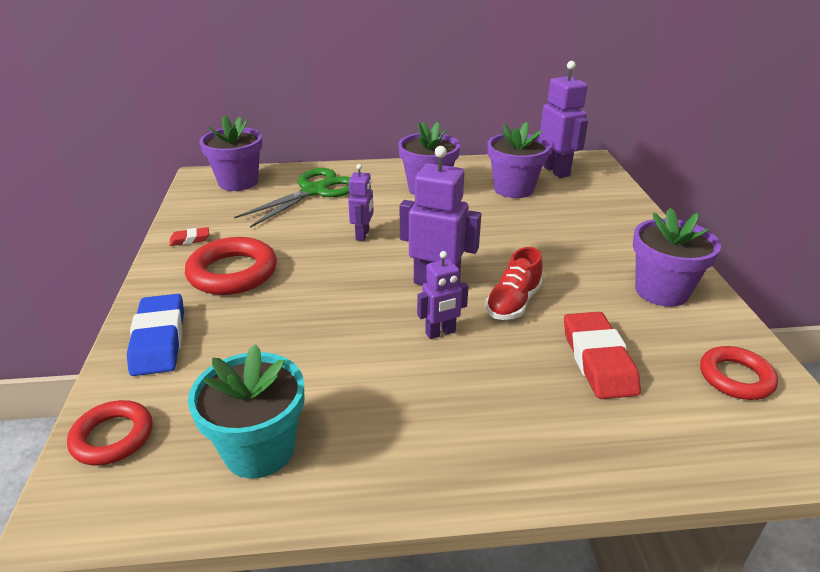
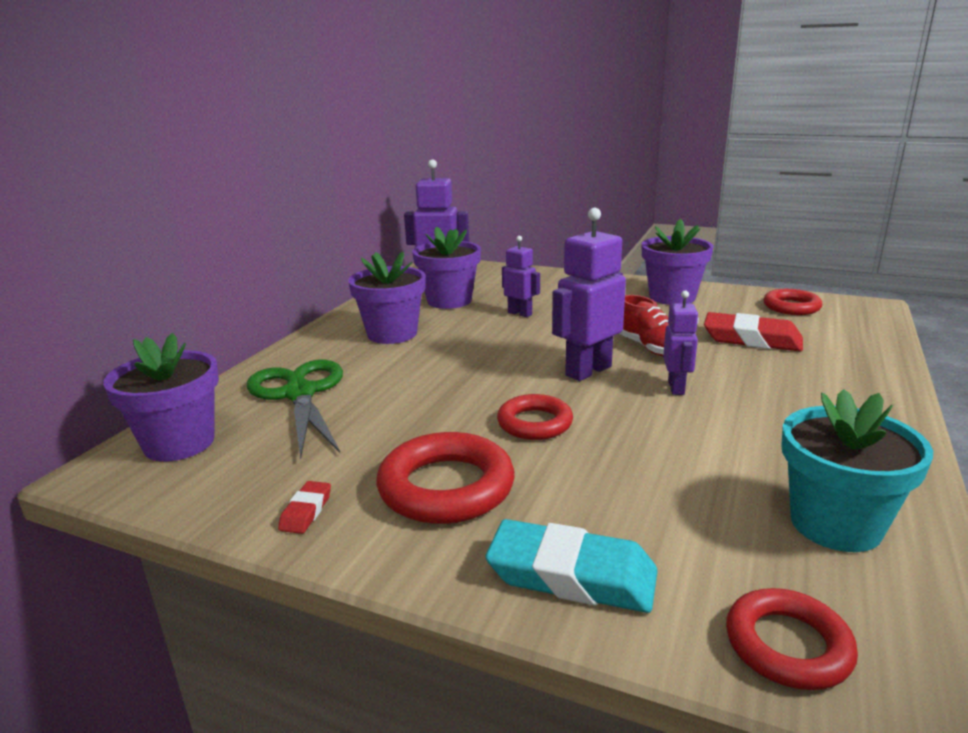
camera: 60 degrees left, 10 degrees down
blue eraser [127,294,184,376] -> turquoise eraser [486,519,658,613]
purple robot [348,164,374,241] -> purple robot moved to [502,236,540,317]
none -> red ring [497,394,573,440]

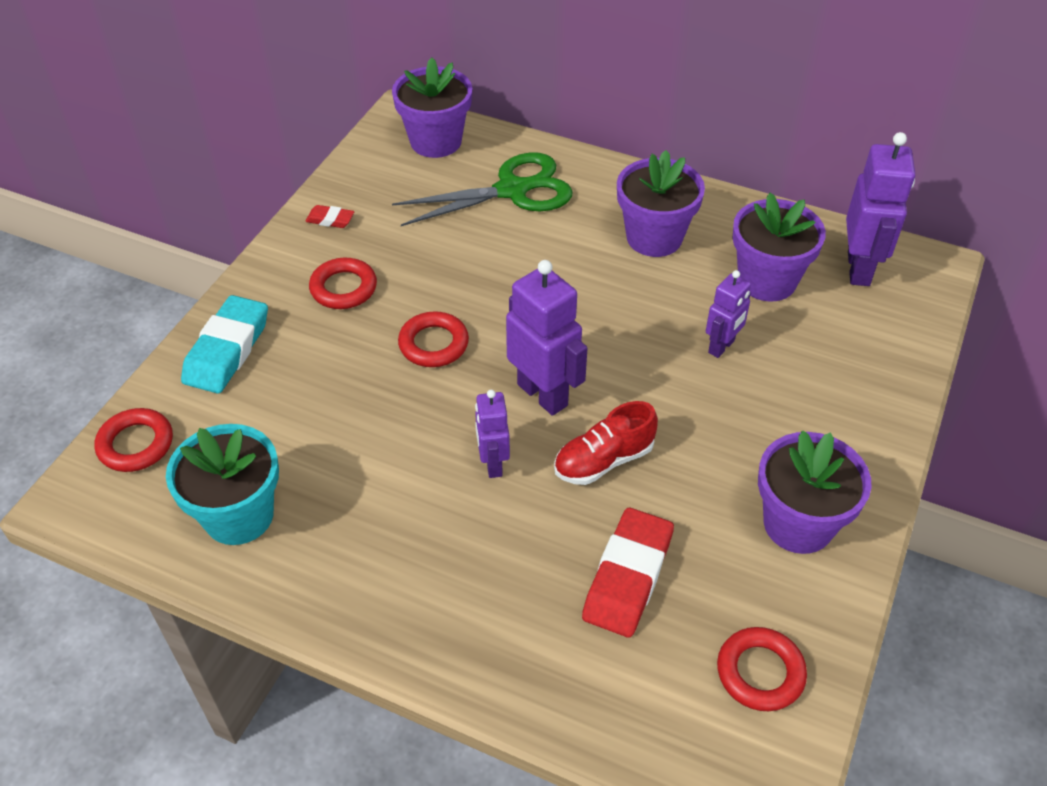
camera: 90 degrees right, 25 degrees up
red ring [376,432,515,524] -> red ring [309,258,377,309], size x0.64
purple robot [663,291,699,395] -> purple robot turned 75 degrees clockwise [475,390,510,478]

